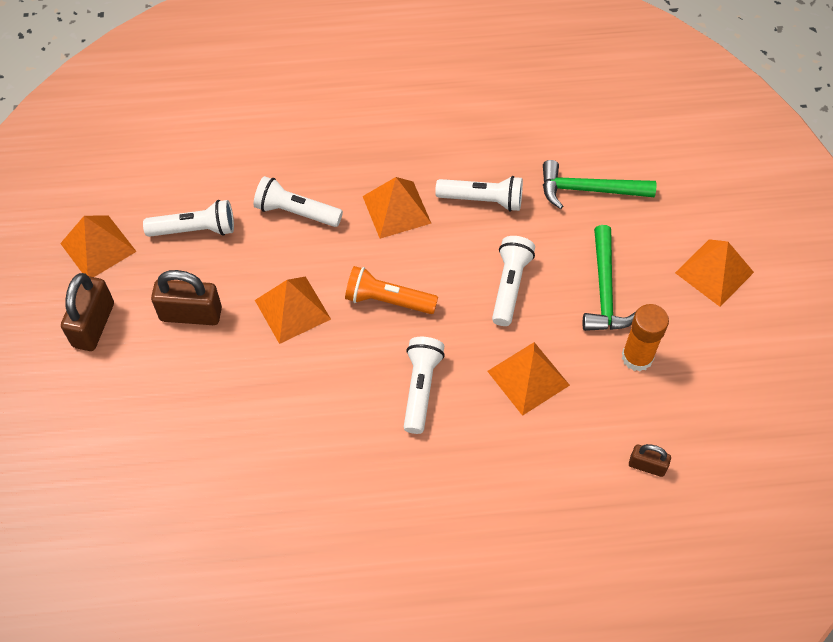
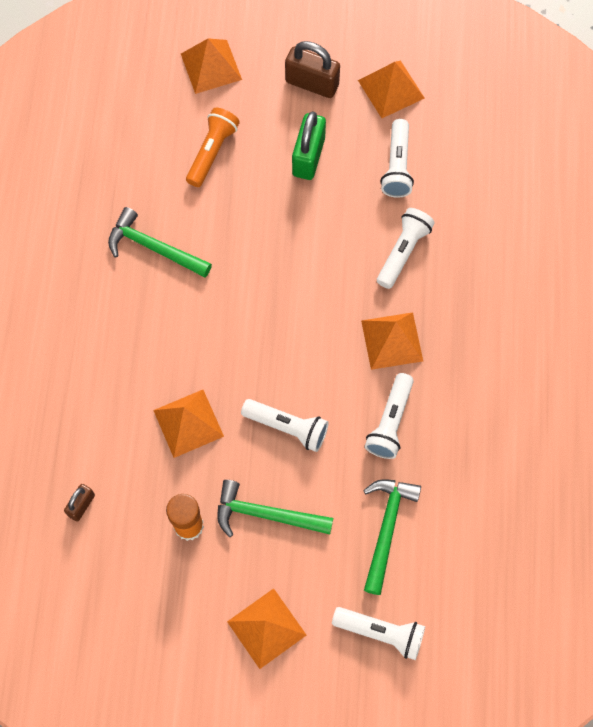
camera: 100 degrees right, 10 degrees up
brown padlock [151,270,222,325] -> green padlock [292,112,326,180]
orange pyramid [255,277,331,344] -> orange pyramid moved to [181,38,242,94]
orange flashlight [345,266,438,314] -> orange flashlight moved to [186,108,240,187]
white flashlight [404,337,445,434] -> white flashlight moved to [332,607,425,660]
none -> green hammer [108,207,212,278]

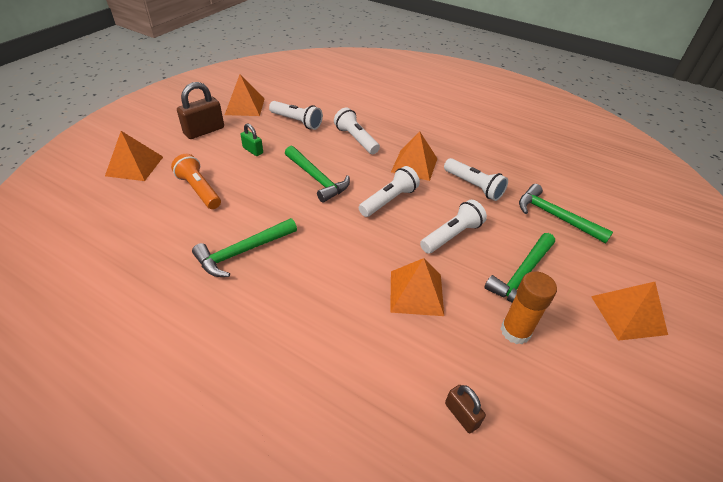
camera: 65 degrees left, 25 degrees down
green padlock [292,112,326,180] -> green padlock [241,123,263,156], size x0.56
white flashlight [332,607,425,660] -> white flashlight moved to [359,166,420,217]
none -> green hammer [285,146,350,203]

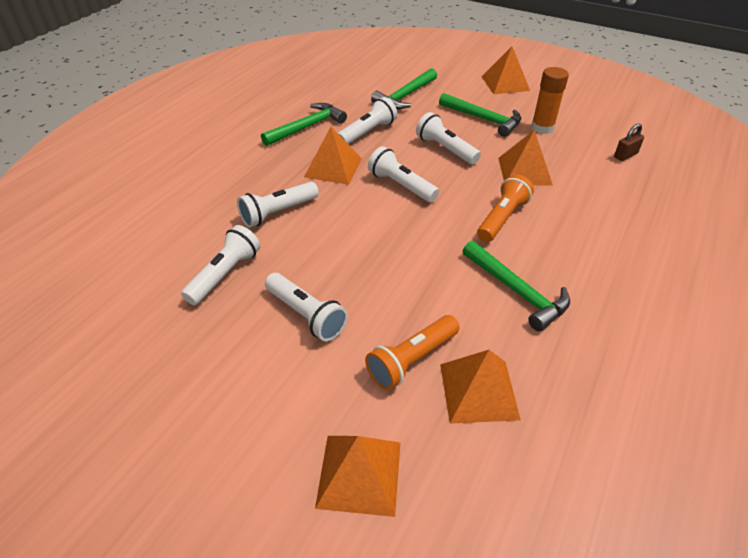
camera: 90 degrees left, 0 degrees up
brown padlock [177,82,224,139] -> none
orange pyramid [225,74,264,116] -> orange pyramid moved to [440,350,521,424]
green padlock [241,123,263,156] -> white flashlight [265,273,348,341]
green hammer [285,146,350,203] -> green hammer moved to [261,103,347,146]
none -> orange flashlight [477,174,534,242]

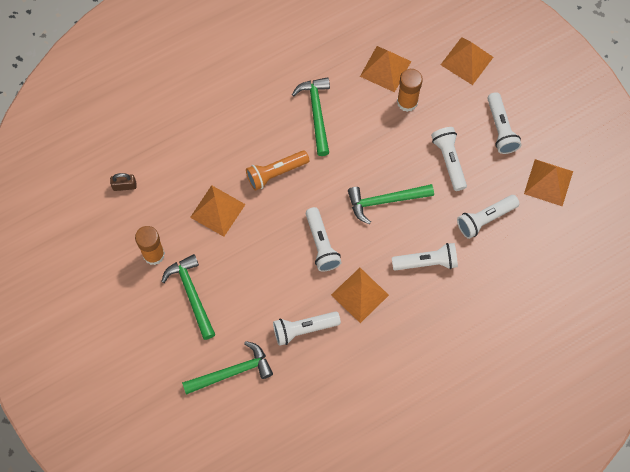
camera: 150 degrees left, 25 degrees up
green hammer [261,103,347,146] -> green hammer moved to [348,184,434,224]
orange flashlight [365,315,460,390] -> orange glue stick [397,69,423,112]
white flashlight [416,112,481,165] -> white flashlight moved to [487,92,521,154]
orange pyramid [482,46,530,94] -> orange pyramid moved to [524,159,573,206]

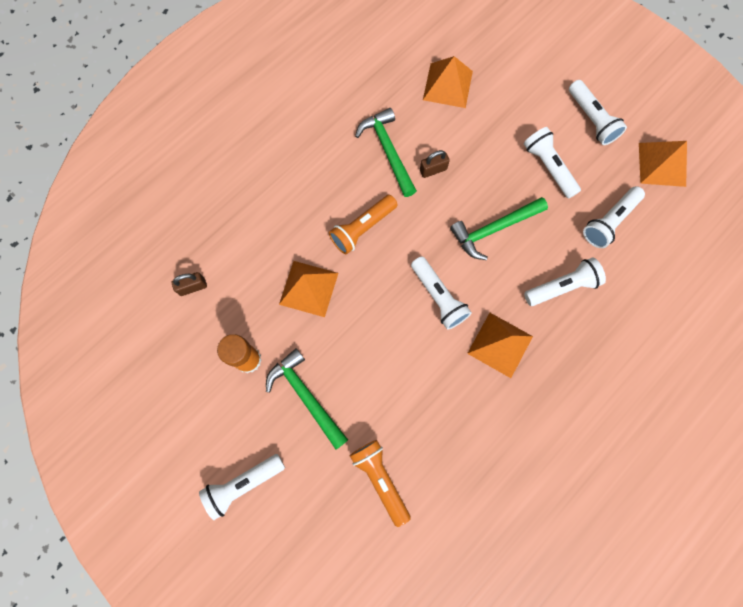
camera: 15 degrees left, 5 degrees up
green hammer [182,341,273,395] -> orange flashlight [350,440,411,527]
white flashlight [273,311,341,346] -> white flashlight moved to [199,454,285,520]
orange glue stick [397,69,423,112] -> none
orange pyramid [441,37,493,85] -> none
none -> brown padlock [420,150,450,178]

